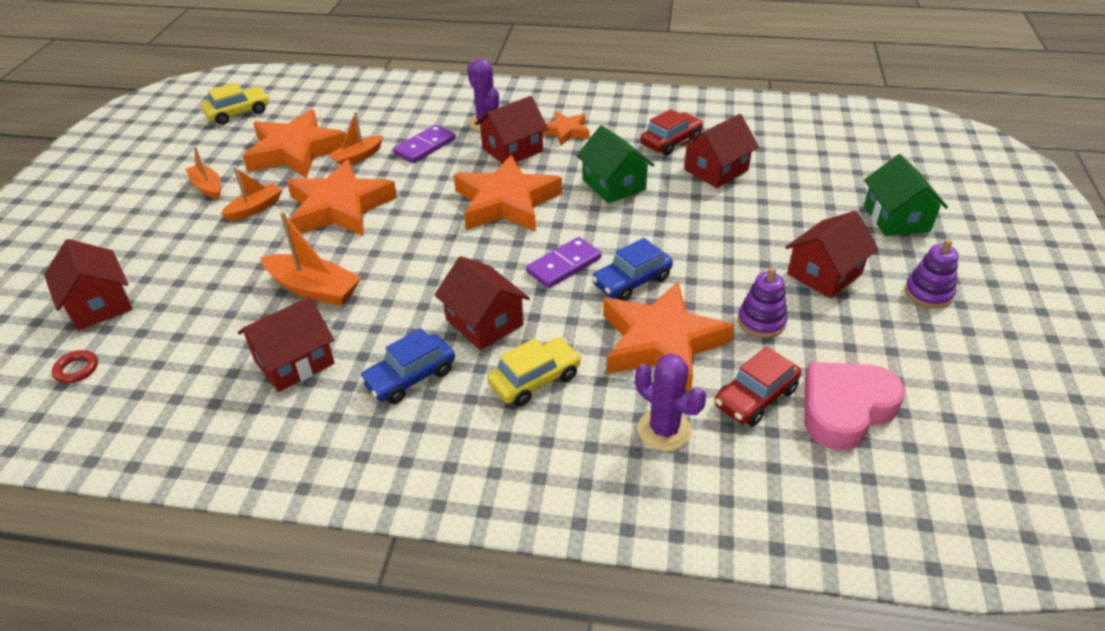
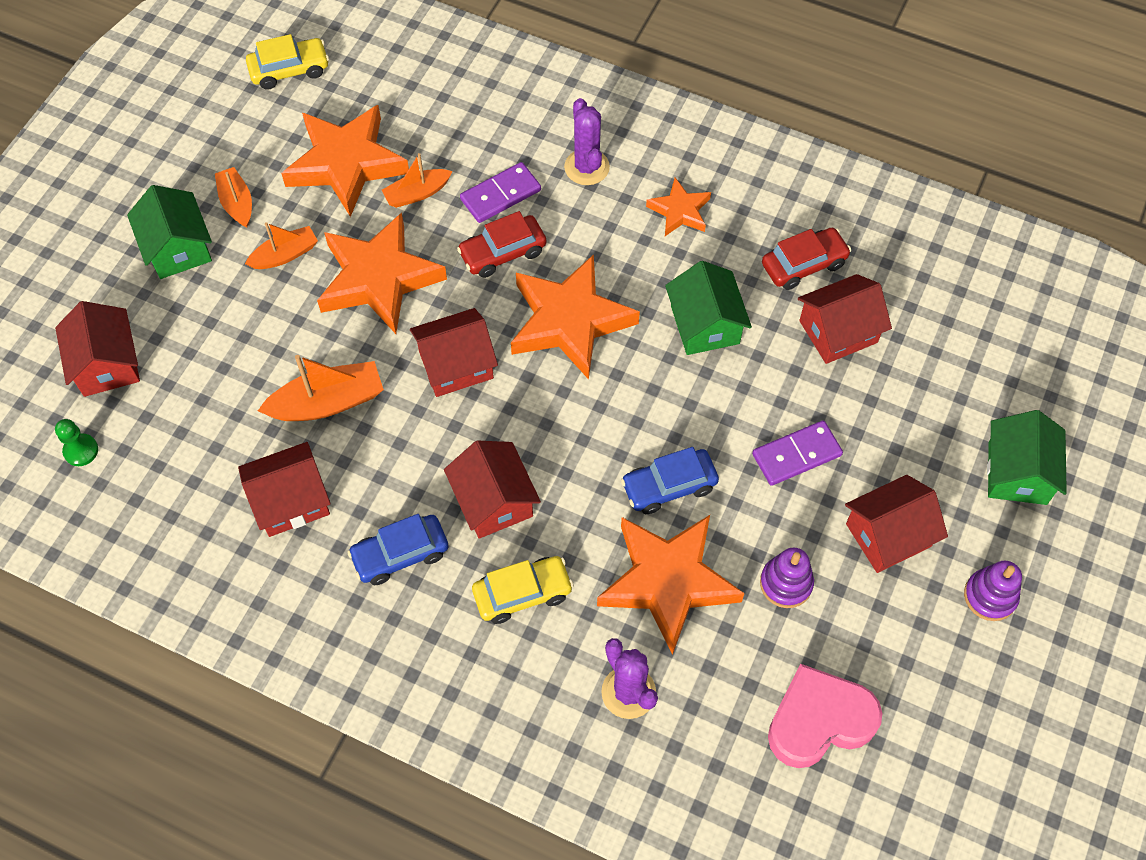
camera: 15 degrees right, 20 degrees up
red ring [52,350,98,383] -> green pawn [55,419,98,466]
orange boat [260,212,361,306] -> orange boat turned 60 degrees counterclockwise [258,355,384,421]
red house [475,96,548,164] -> red house moved to [410,308,498,397]
purple domino [526,237,601,288] -> purple domino moved to [752,420,843,486]
red car [715,346,801,426] -> red car moved to [457,211,547,278]
none -> green house [127,185,212,279]

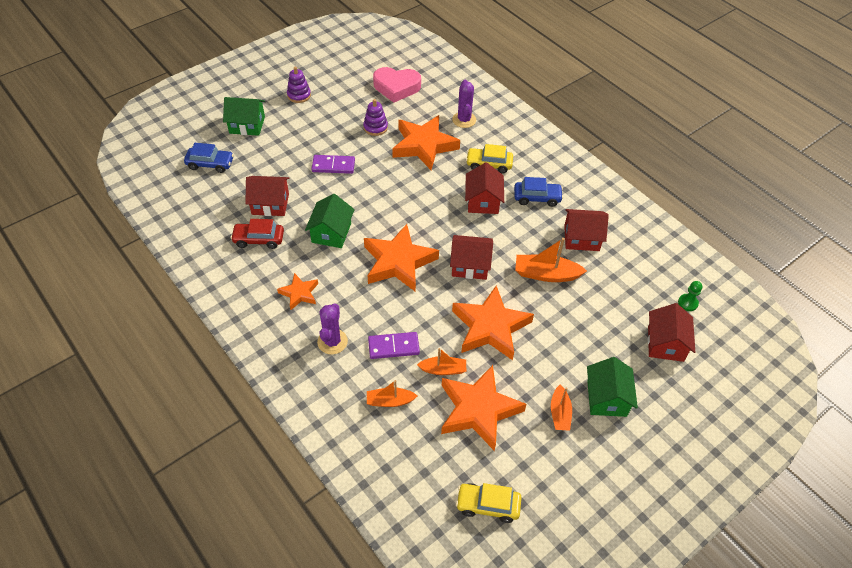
camera: 155 degrees left, 10 degrees down
orange boat [245,222,318,269] -> orange boat moved to [367,380,417,407]
red car [457,211,547,278] -> none
blue car [621,447,719,514] -> blue car moved to [184,143,234,173]
red house [845,475,948,573] -> none
green house [987,410,1067,505] -> green house turned 60 degrees clockwise [223,97,265,136]

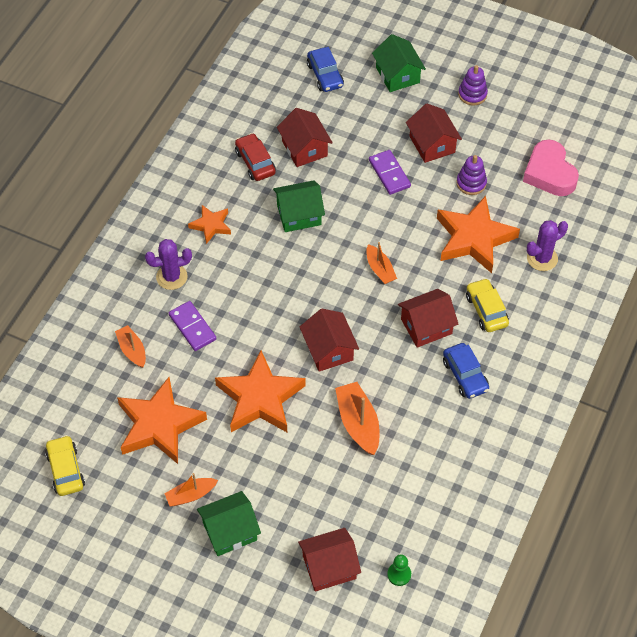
camera: 65 degrees right, 5 degrees up
orange star [364,224,439,292] -> none
orange boat [417,348,466,375] -> orange boat moved to [366,242,397,284]
red house [564,209,609,251] -> red house moved to [406,104,462,163]

